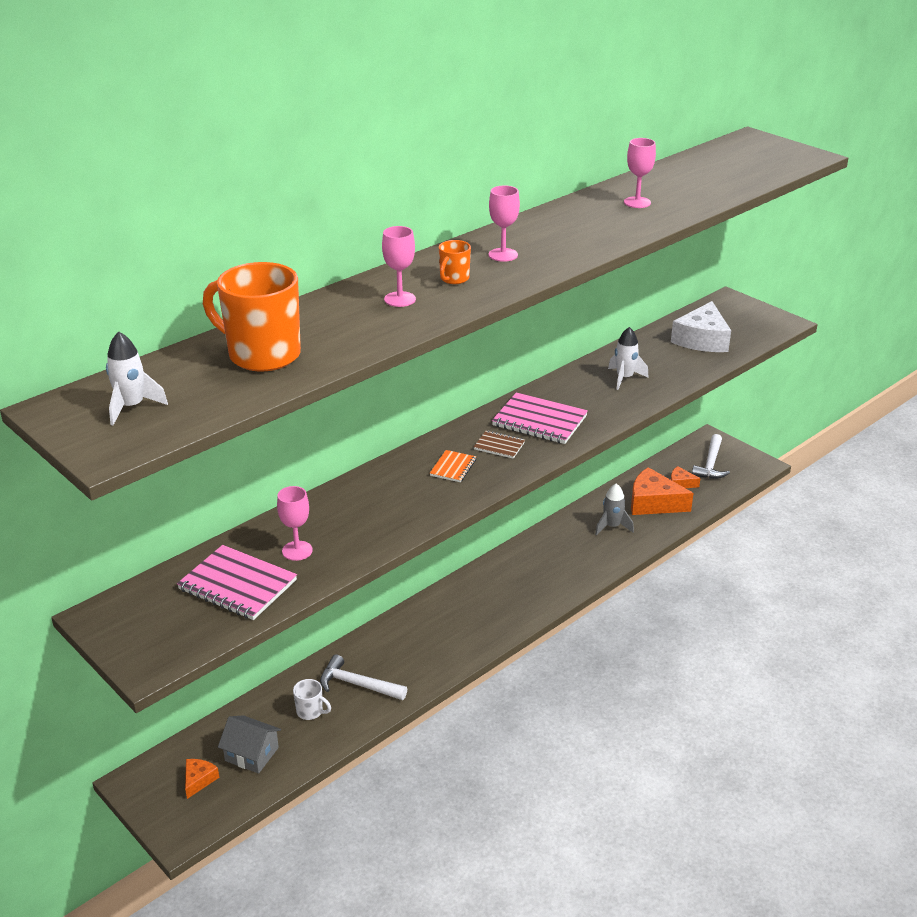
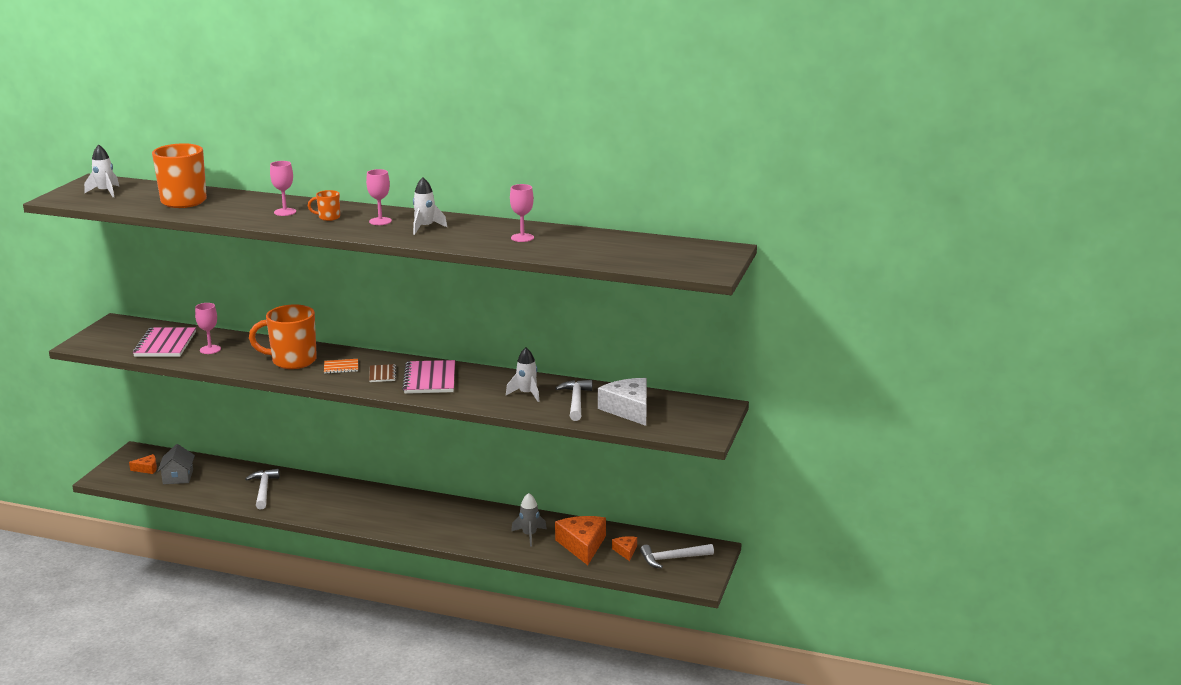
camera: 60 degrees right, 10 degrees down
white mug [293,679,331,720] -> none
white cheese [671,301,731,352] -> white cheese turned 75 degrees clockwise [598,378,647,426]
none -> orange mug [249,304,317,369]
none -> white rocket [413,177,447,235]
none -> white hammer [555,380,592,421]

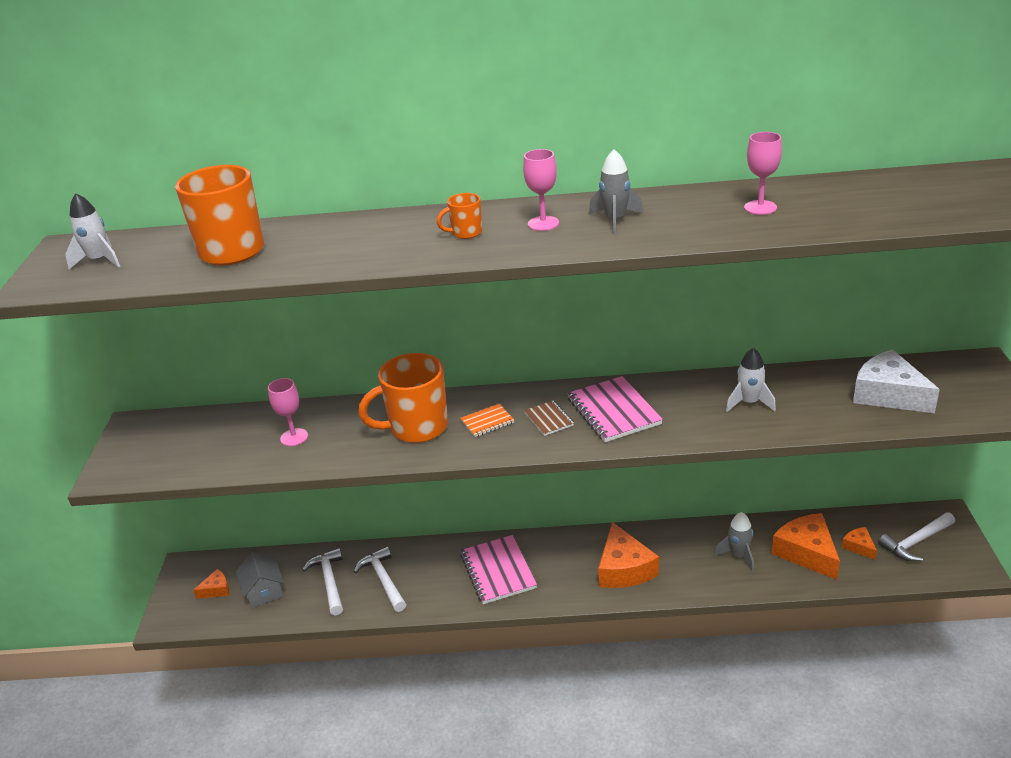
camera: 15 degrees left, 10 degrees up
pink notebook [133,327,196,357] -> pink notebook moved to [460,535,537,604]
pink goblet [270,161,296,216] -> none
white rocket [413,177,447,235] -> grey rocket [589,149,643,234]
white hammer [555,380,592,421] -> white hammer moved to [302,548,343,616]
none -> orange cheese [598,522,659,588]

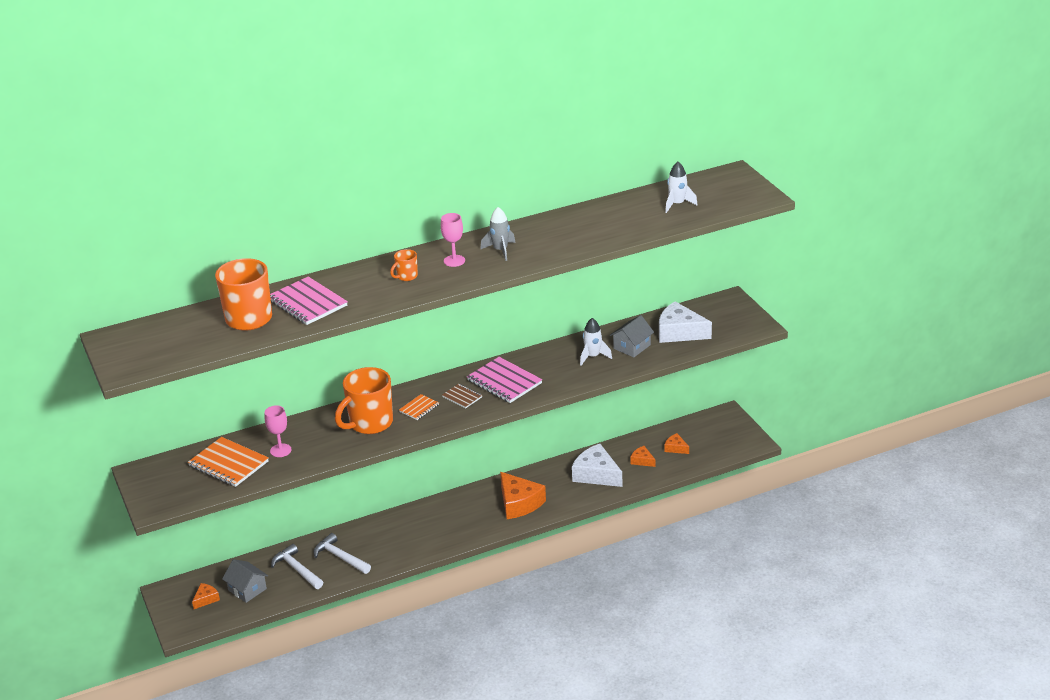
camera: 25 degrees left, 0 degrees up
white rocket [65,193,120,269] -> white rocket moved to [665,162,698,213]
pink notebook [460,535,537,604] -> pink notebook moved to [270,276,348,325]
grey rocket [714,512,754,572] -> white cheese [572,444,622,487]
pink goblet [744,132,782,215] -> none
orange cheese [771,513,840,580] -> orange cheese [631,446,655,467], size x0.50
white hammer [878,512,955,562] -> none
none -> orange notebook [188,437,269,487]
none -> grey house [610,315,654,357]

